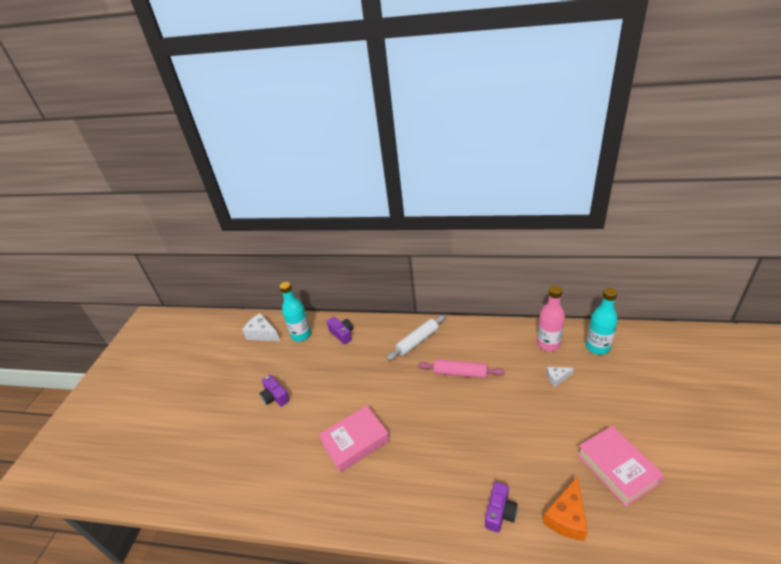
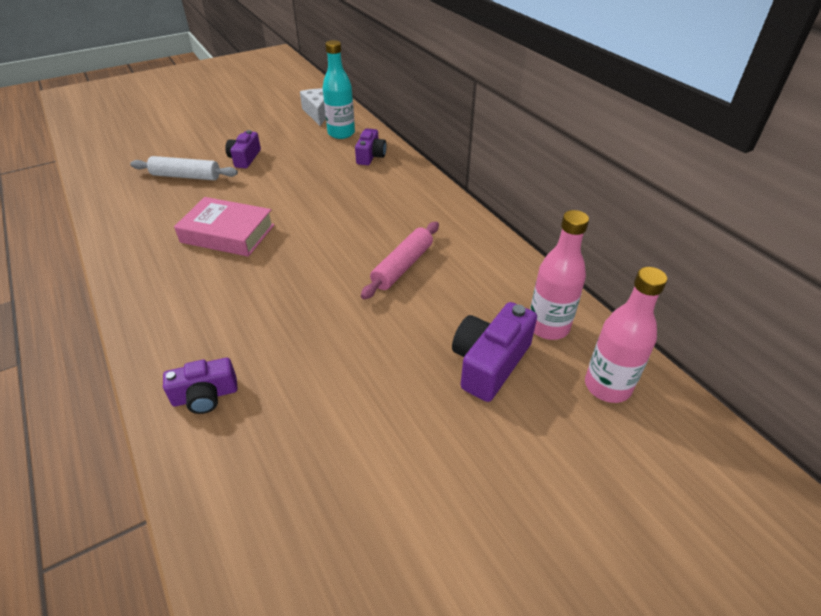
camera: 45 degrees right, 5 degrees up
white rolling pin [387,315,446,361] -> white rolling pin moved to [130,156,238,180]
pink rolling pin [418,359,505,378] -> pink rolling pin turned 60 degrees clockwise [361,222,439,299]
orange cheese [543,476,588,541] -> none
white cheese [546,367,574,387] -> purple camera [452,302,537,402]
pink book [577,426,664,507] -> none
turquoise bottle [586,288,618,355] -> pink bottle [585,267,667,403]

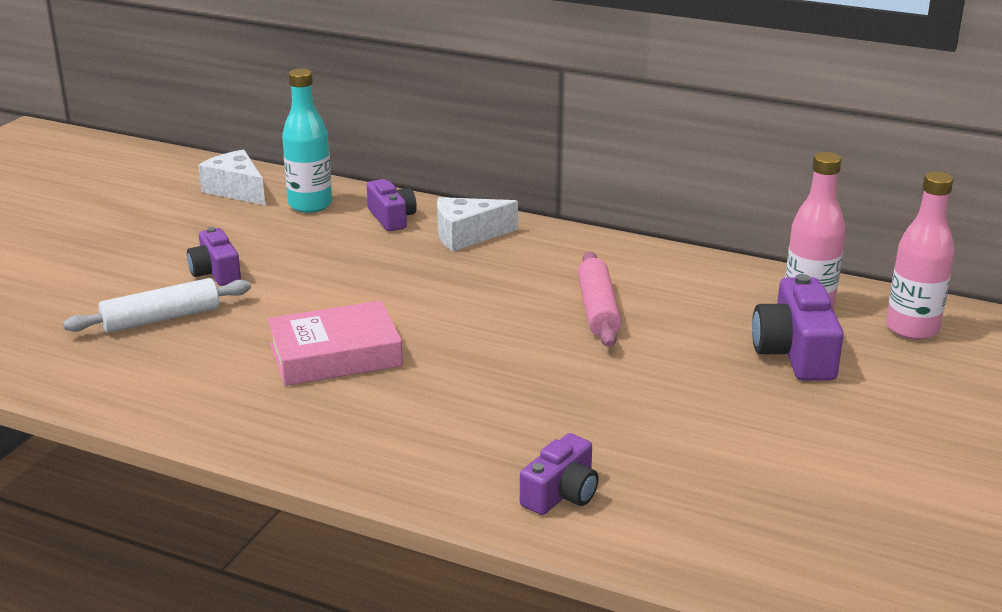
camera: 35 degrees left, 15 degrees down
none -> white cheese [437,197,518,252]

